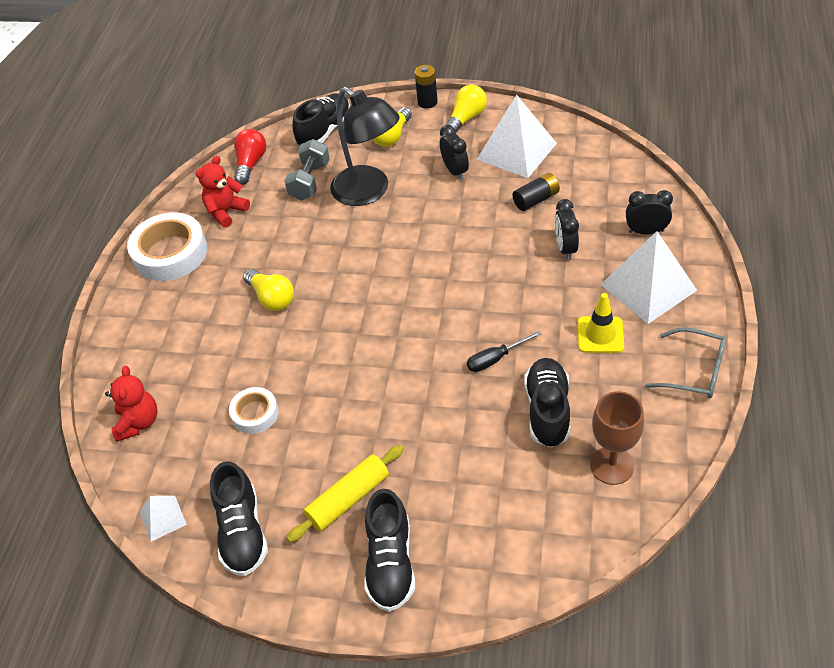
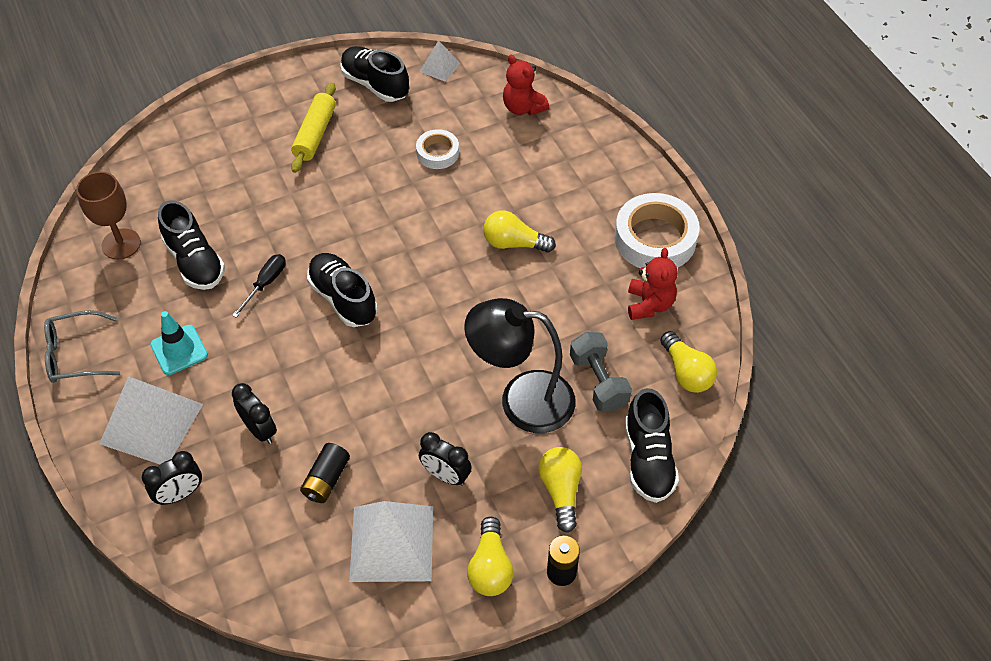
camera: 140 degrees right, 5 degrees up
red light bulb [234,129,267,185] -> yellow light bulb [660,331,717,393]
black shoe [364,489,415,612] -> black shoe moved to [307,253,377,327]
yellow traffic cone [578,293,624,353] -> turquoise traffic cone [150,311,208,375]

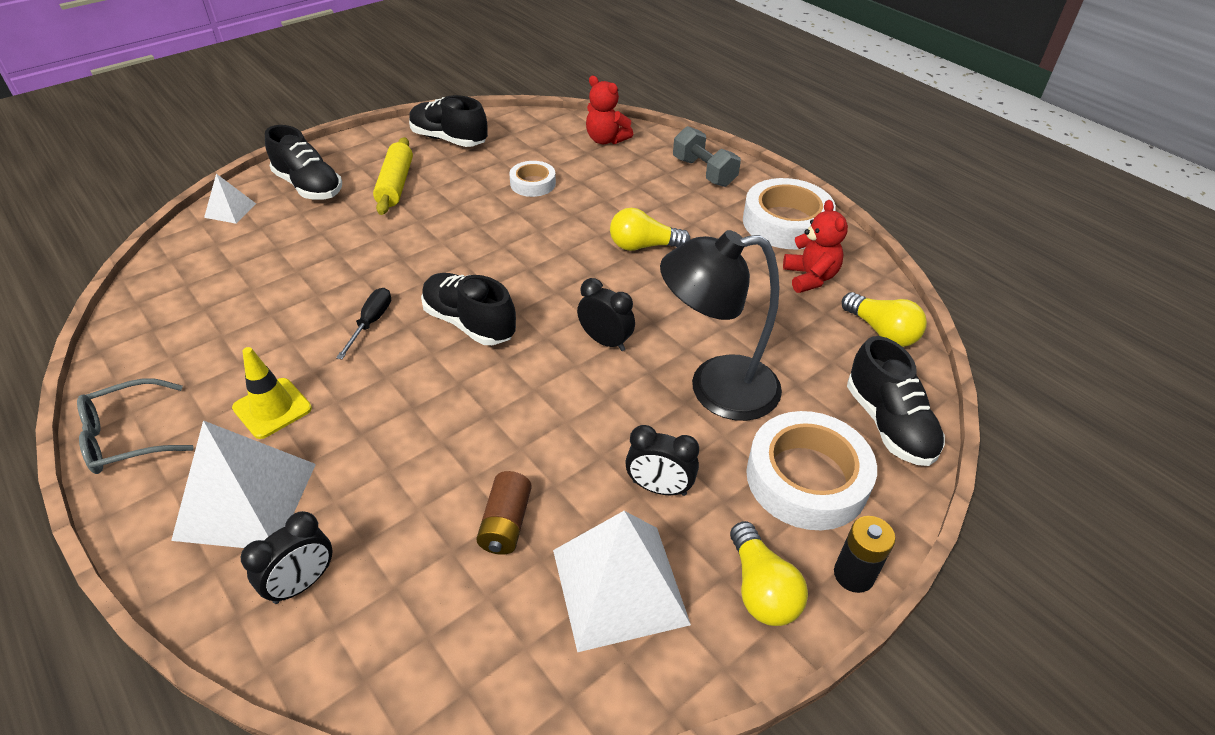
camera: 15 degrees left, 10 degrees down
brown goblet [76,171,141,260] -> none
turquoise traffic cone [150,311,208,375] -> yellow traffic cone [232,347,312,439]
black shoe [158,200,225,290] -> black shoe moved to [265,125,342,200]
black clock [232,383,277,444] -> black clock moved to [577,278,635,351]
black battery [300,443,350,503] -> brown battery [476,471,532,555]
white pyramid [420,40,460,82] -> white pyramid moved to [204,174,256,224]
yellow light bulb [538,447,582,533] -> white tape [746,411,877,530]
grey dumbbell [570,332,632,412] -> grey dumbbell moved to [673,126,741,187]

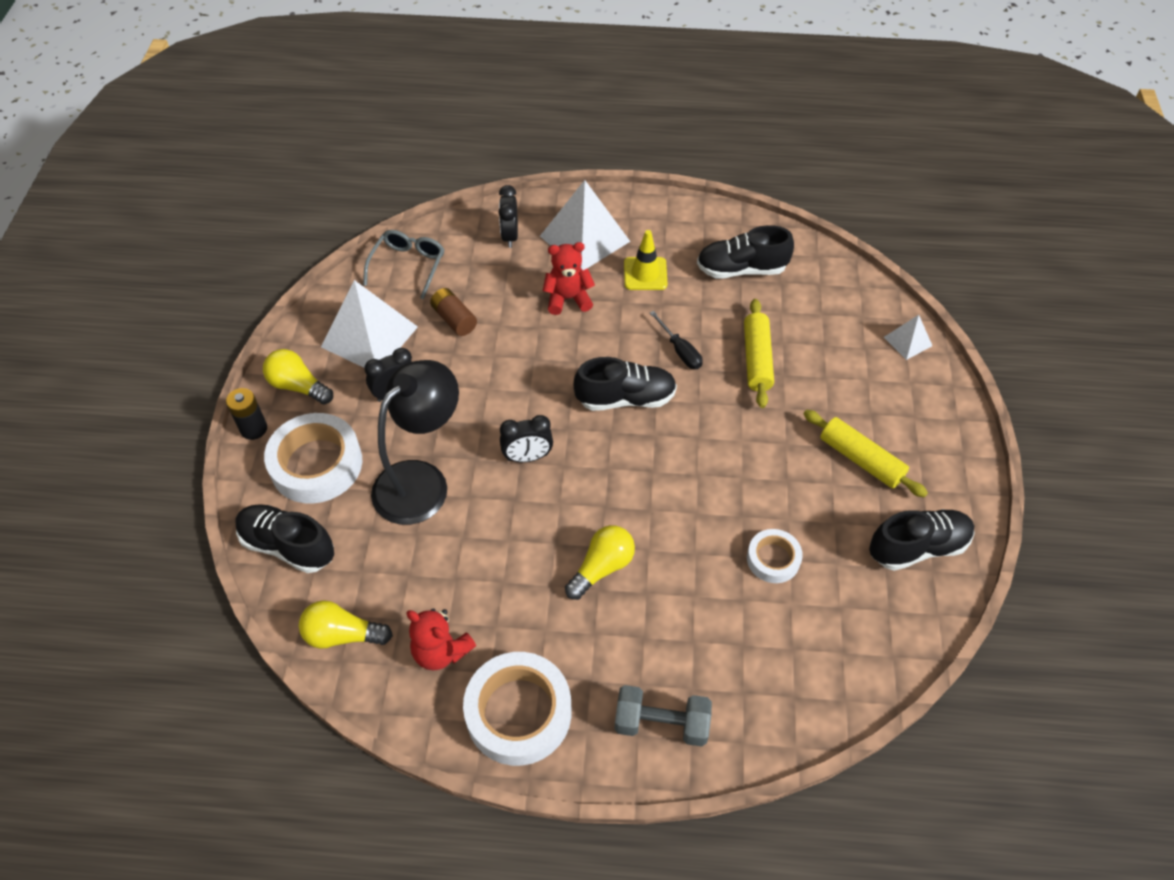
camera: 135 degrees right, 10 degrees up
grey glasses [77,378,194,474] -> grey glasses moved to [363,230,444,300]
black shoe [265,125,342,200] -> black shoe moved to [697,225,794,278]
red teddy bear [586,76,633,144] -> red teddy bear moved to [543,242,595,315]
none -> yellow rolling pin [744,299,774,408]

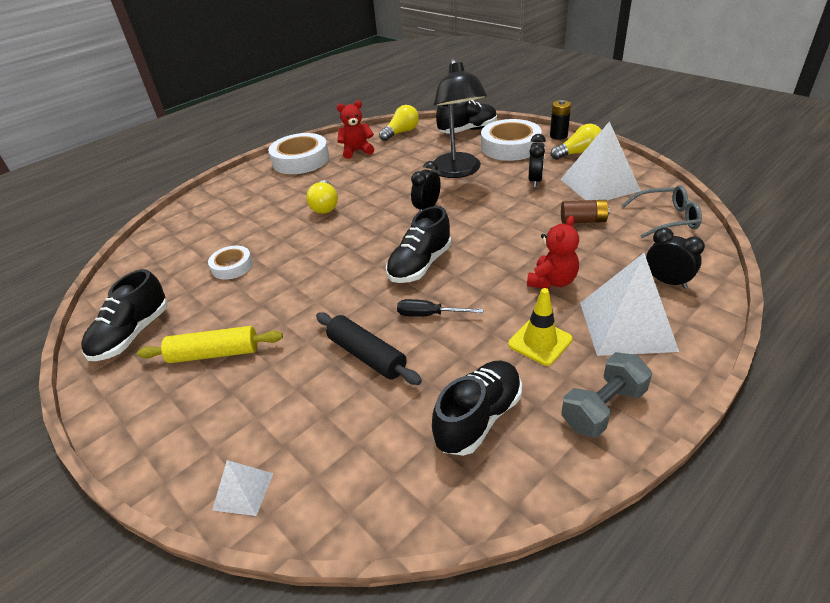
camera: 135 degrees right, 15 degrees down
grey glasses [363,230,444,300] -> grey glasses turned 60 degrees counterclockwise [622,185,702,238]
grey dumbbell [614,685,712,747] -> grey dumbbell moved to [561,352,652,438]
yellow rolling pin [744,299,774,408] -> black rolling pin [316,312,422,385]

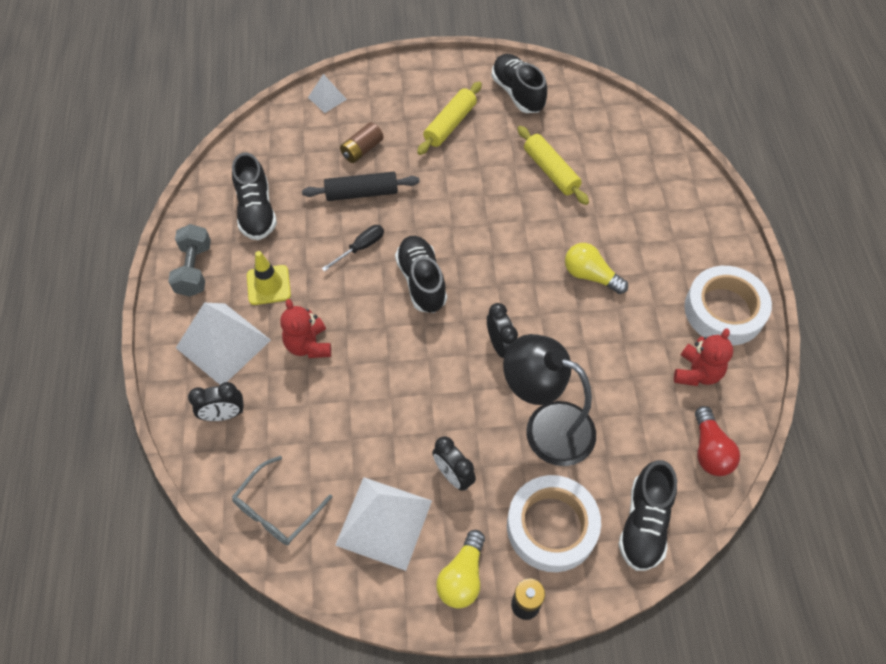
camera: 125 degrees right, 20 degrees up
white tape [208,246,253,280] -> yellow rolling pin [517,126,589,205]
yellow light bulb [379,105,419,141] -> red light bulb [695,406,740,476]
brown battery [561,200,610,224] -> brown battery moved to [340,122,384,163]

